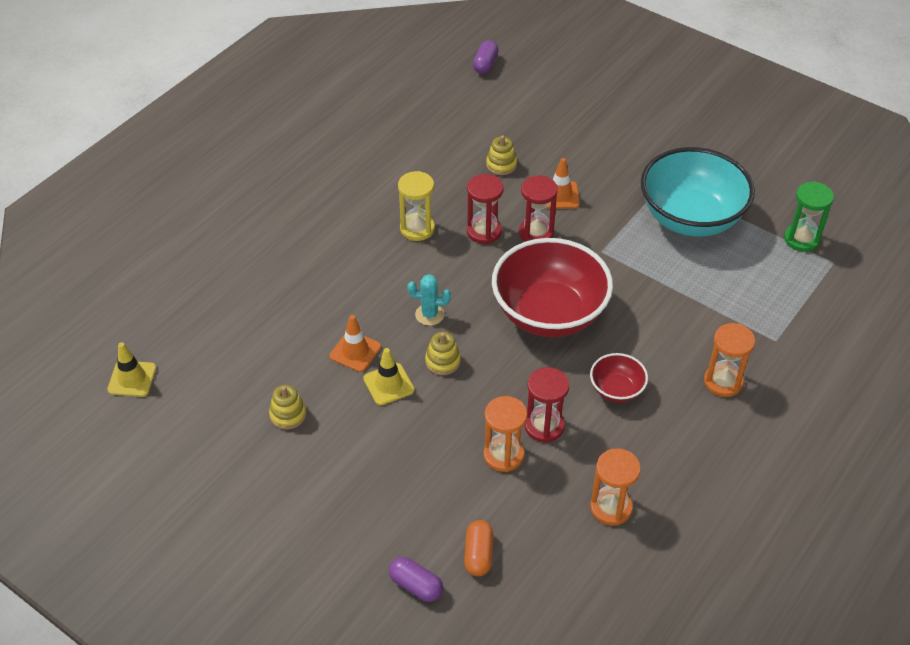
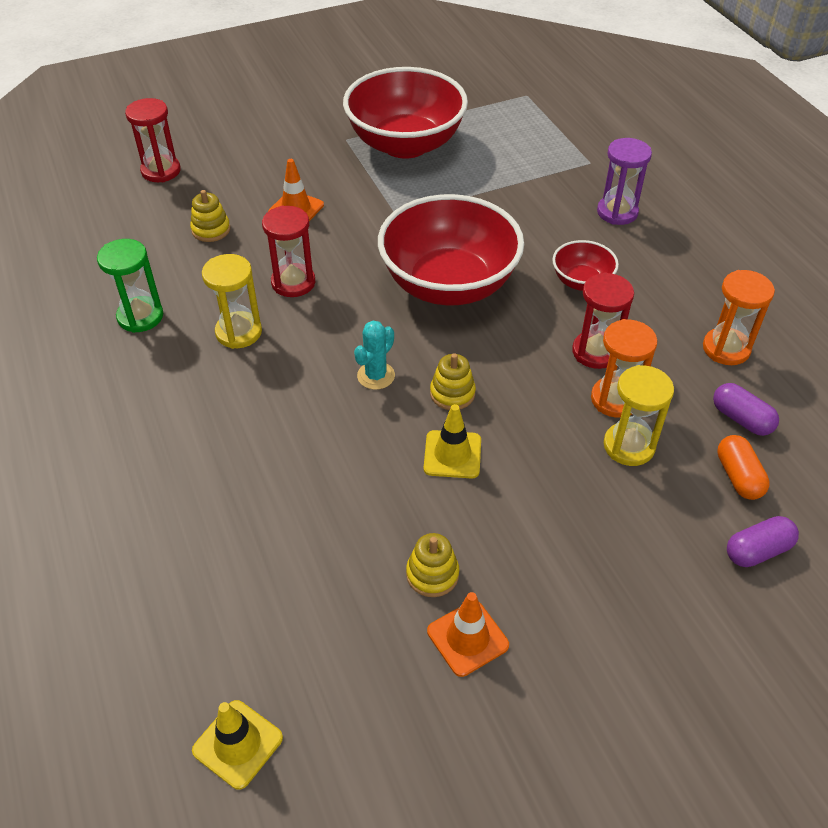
camera: 60 degrees left, 0 degrees up
orange traffic cone [329,315,381,372] -> orange traffic cone moved to [427,592,509,677]
orange capsule [464,520,493,576] -> orange capsule turned 45 degrees clockwise [717,435,770,500]
purple capsule [473,40,499,74] -> purple capsule moved to [713,383,779,436]
red hourglass [519,175,558,242] -> red hourglass moved to [125,98,181,182]
turquoise bowl [641,147,755,237] -> red bowl [343,67,468,159]
orange hourglass [704,323,755,397] -> purple hourglass [597,138,652,225]
green hourglass [784,181,834,252] -> green hourglass moved to [97,239,163,333]
none -> yellow hourglass [604,365,674,466]

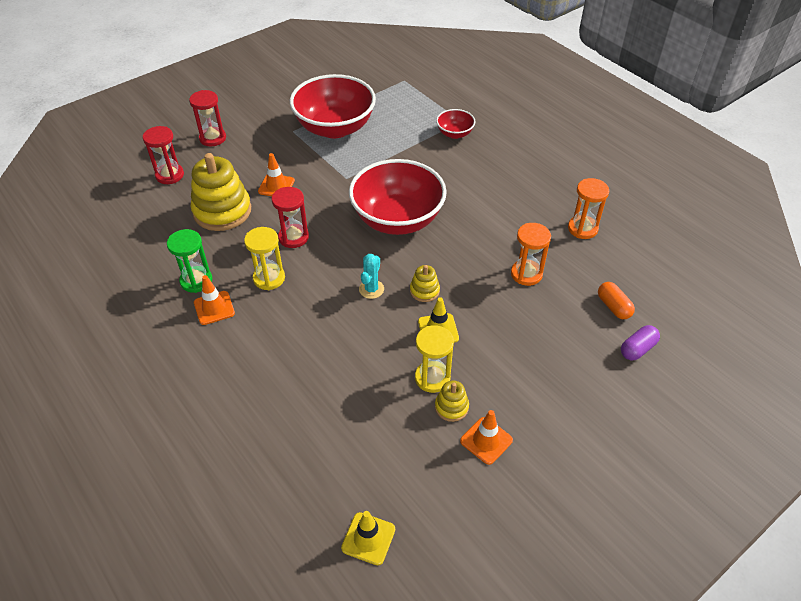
camera: 15 degrees left, 0 degrees up
yellow stacking toy [190,190,230,242] -> yellow stacking toy [191,153,251,231], size x2.13
red bowl [552,240,619,291] -> red bowl moved to [436,109,475,139]
red hourglass [572,272,634,369] -> red hourglass moved to [189,90,226,146]
purple hourglass [597,138,652,225] -> none
yellow hourglass [604,365,674,466] -> yellow hourglass moved to [415,325,454,393]
purple capsule [713,383,779,436] -> none
none -> orange traffic cone [194,275,235,325]

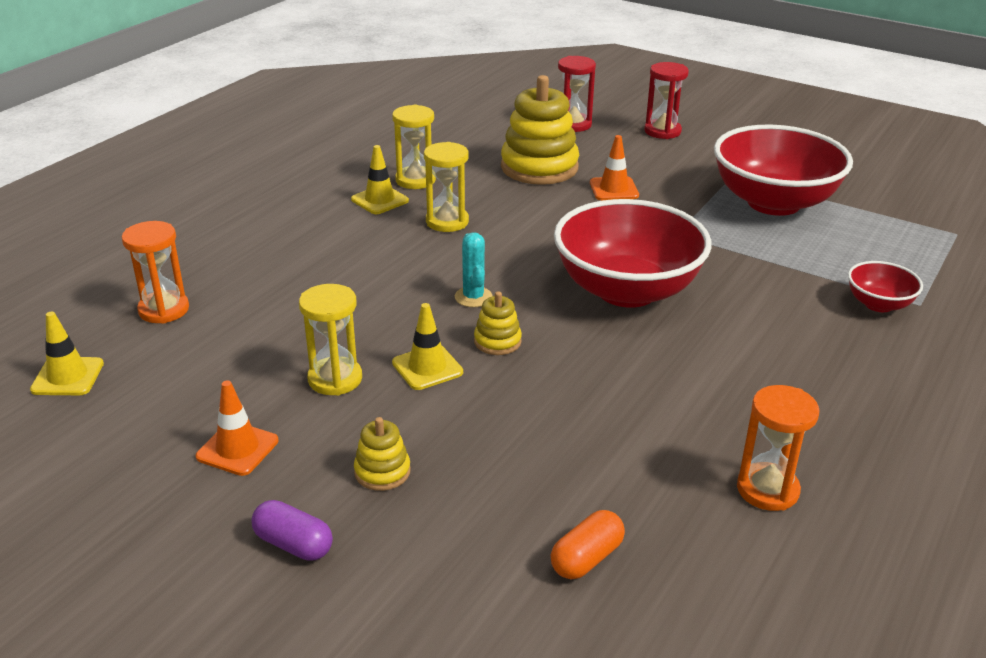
camera: 70 degrees right, 15 degrees down
green hourglass [167,229,212,293] -> yellow hourglass [392,105,436,189]
orange traffic cone [194,275,235,325] -> yellow traffic cone [351,145,409,214]
red hourglass [272,187,309,248] -> none
turquoise cactus [359,254,384,299] -> turquoise cactus turned 75 degrees clockwise [455,232,492,307]
yellow stacking toy [435,380,469,422] -> yellow stacking toy moved to [354,417,411,491]
orange hourglass [511,223,551,286] -> orange hourglass moved to [122,221,189,324]
purple capsule [621,325,660,360] -> purple capsule moved to [252,500,333,561]

